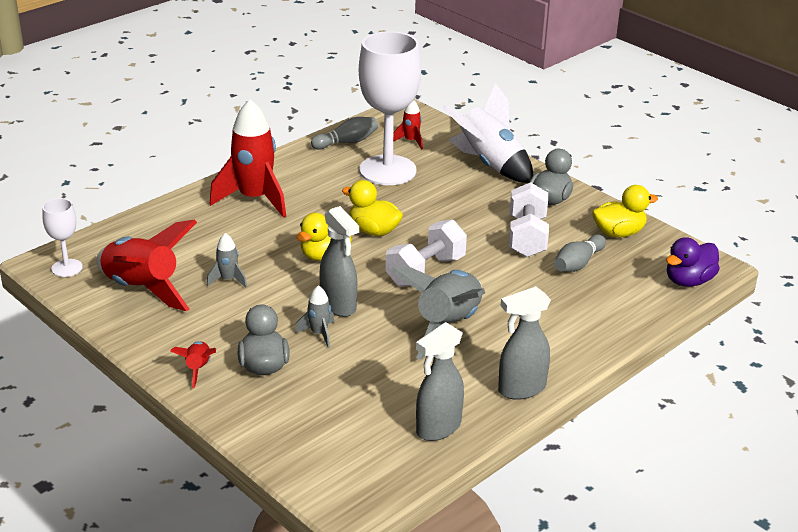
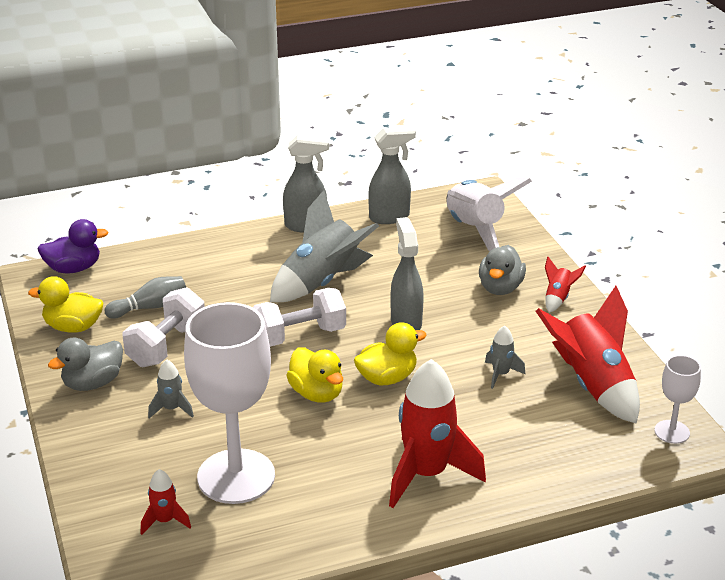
camera: 155 degrees left, 0 degrees up
grey rocket [295,285,334,348] -> grey rocket moved to [148,360,194,418]
grey bowling pin [311,117,378,150] -> none
white rocket [442,83,533,183] -> white rocket moved to [446,178,532,251]

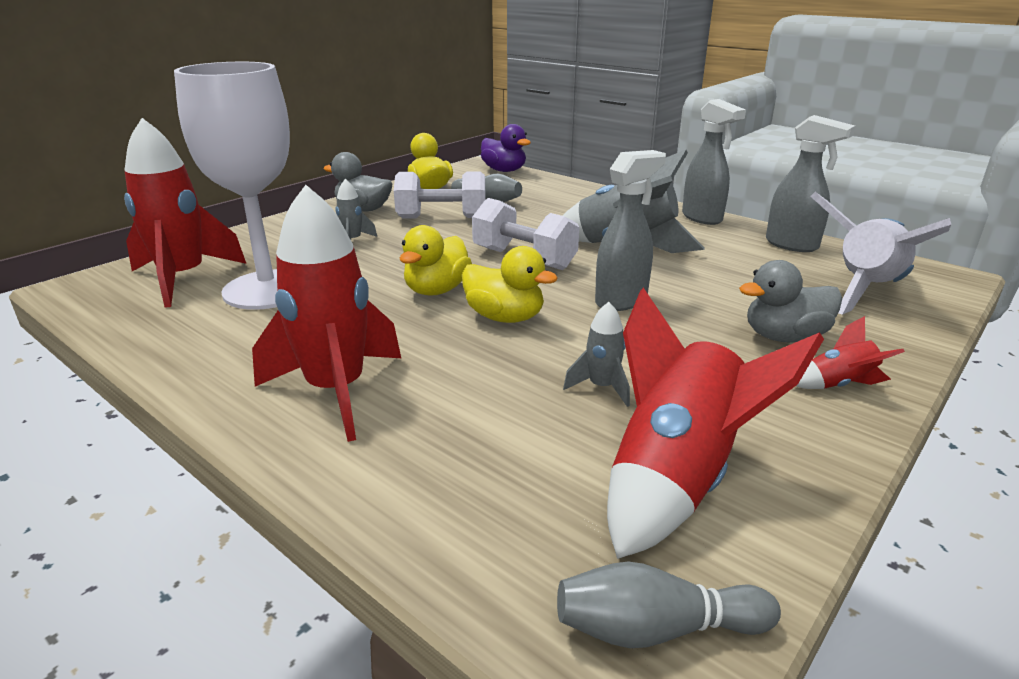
camera: 60 degrees right, 5 degrees down
red rocket [141,469,191,535] -> red rocket [124,118,247,307], size x2.17
white goblet [654,355,701,444] -> grey bowling pin [557,561,781,648]

